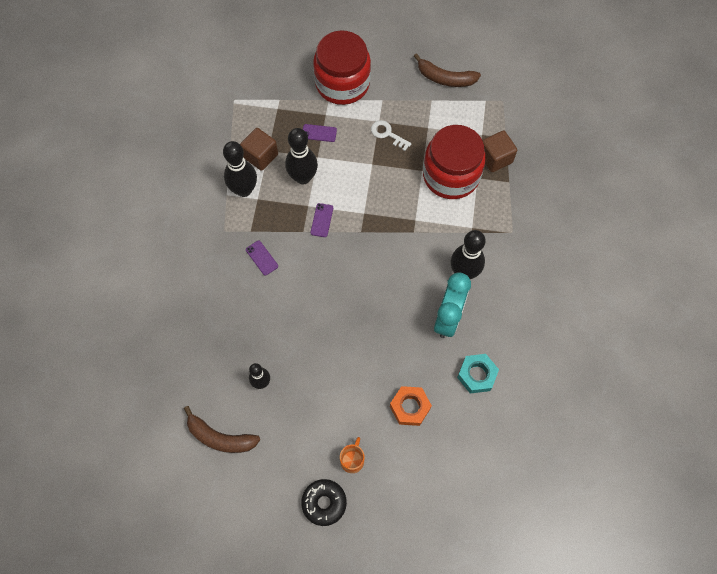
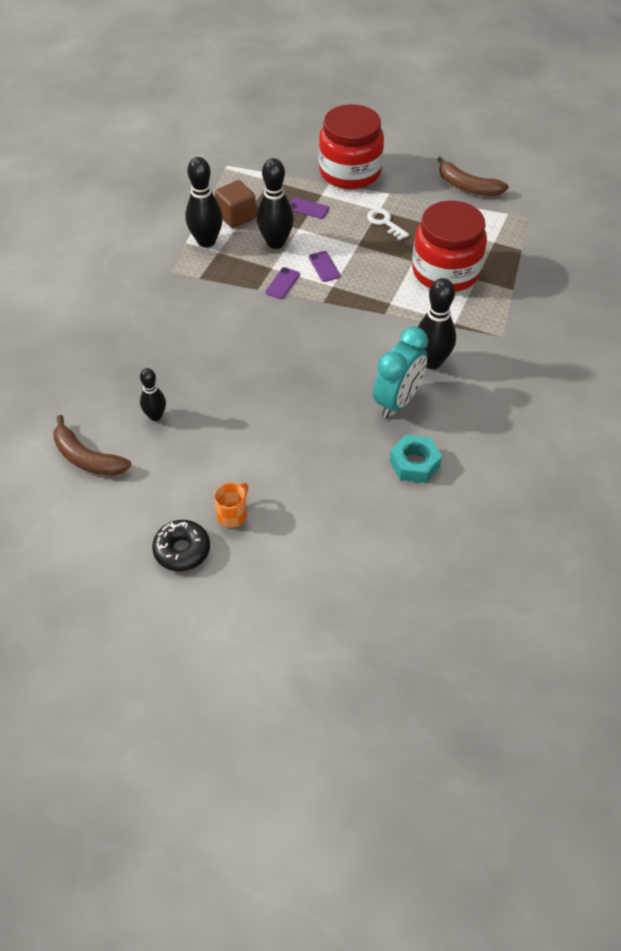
camera: 15 degrees right, 15 degrees down
purple phone [246,241,278,276] -> purple phone moved to [309,251,340,282]
orange nut [390,386,432,426] -> none
brown cube [482,130,517,172] -> none

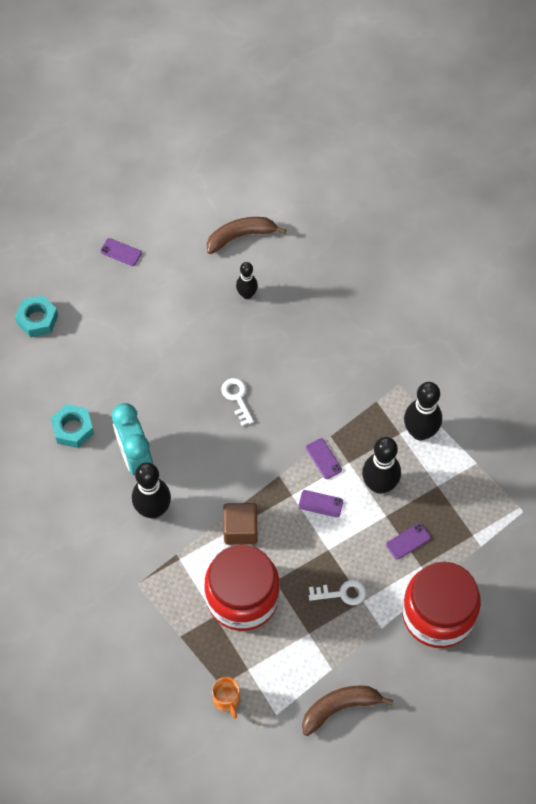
camera: 125 degrees right, 10 degrees up
black donut [152,520,210,571] -> purple phone [100,238,142,266]
orange mug [214,483,248,528] -> orange mug moved to [212,677,240,719]
brown cube [215,180,256,228] -> brown cube moved to [223,503,258,545]
none -> turquoise nut [15,295,58,338]
none -> white key [221,378,254,426]

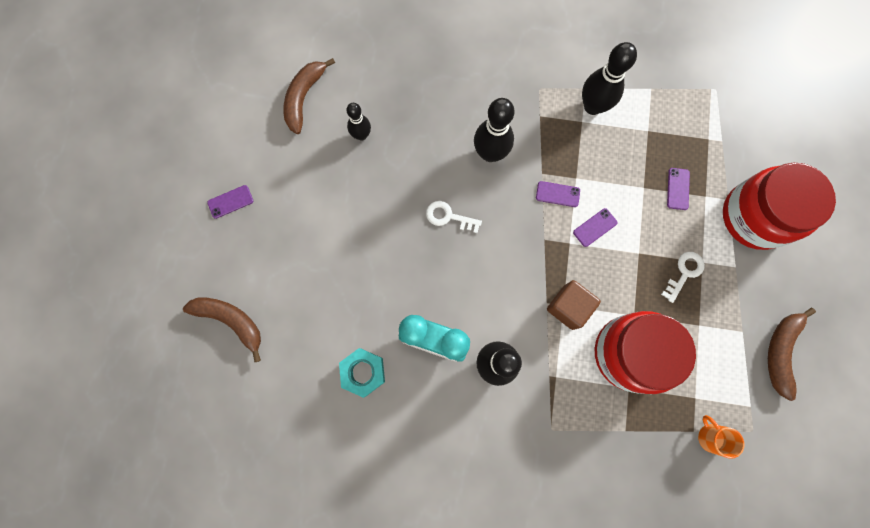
camera: 50 degrees left, 15 degrees up
turquoise nut [15,295,58,338] -> brown banana [183,297,261,362]
orange mug [212,677,240,719] -> orange mug turned 135 degrees counterclockwise [698,415,744,459]
black bowling pin [362,437,401,494] -> black bowling pin moved to [474,98,515,162]

